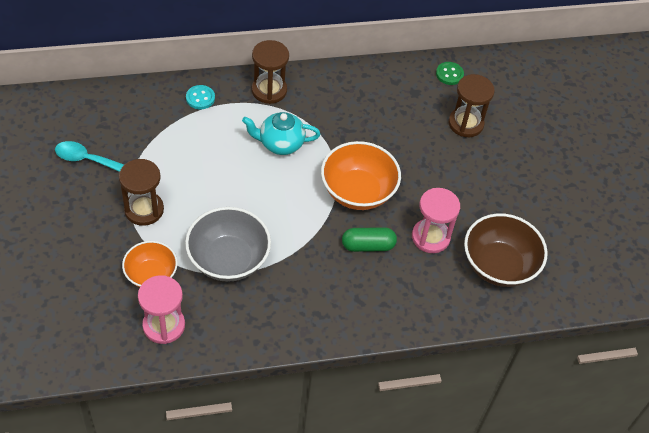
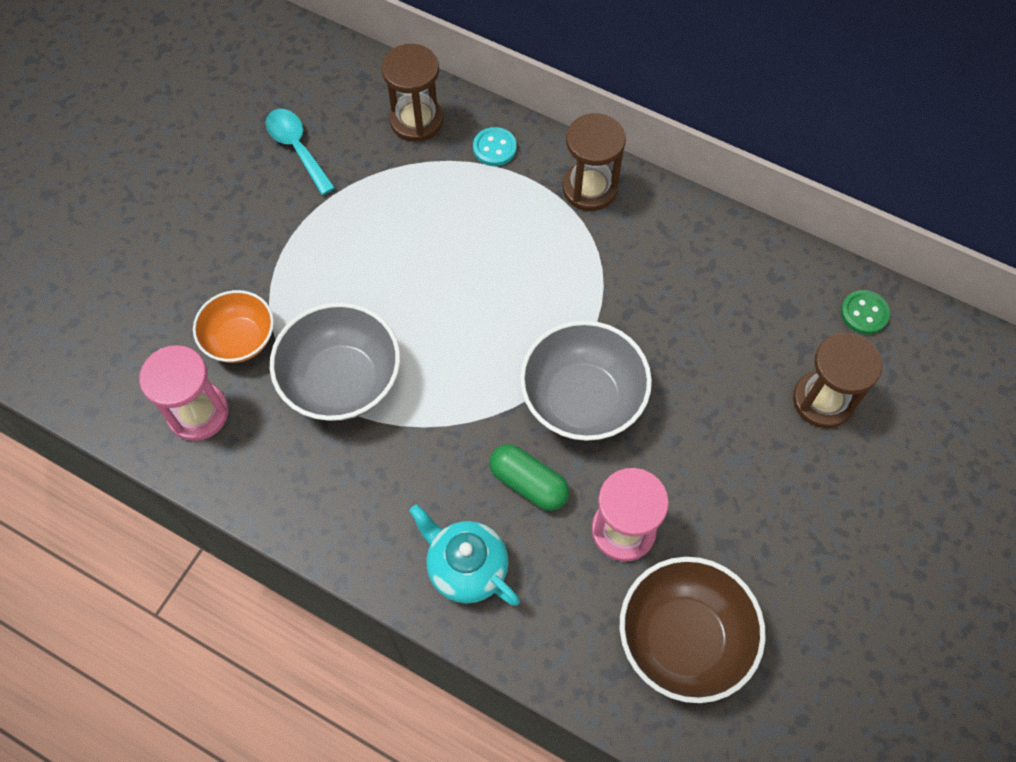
camera: 45 degrees right, 10 degrees up
brown hourglass [119,159,164,226] -> brown hourglass moved to [381,44,443,142]
turquoise teapot [242,112,320,155] -> turquoise teapot moved to [409,504,520,606]
orange bowl [321,141,401,210] -> grey bowl [520,320,652,441]

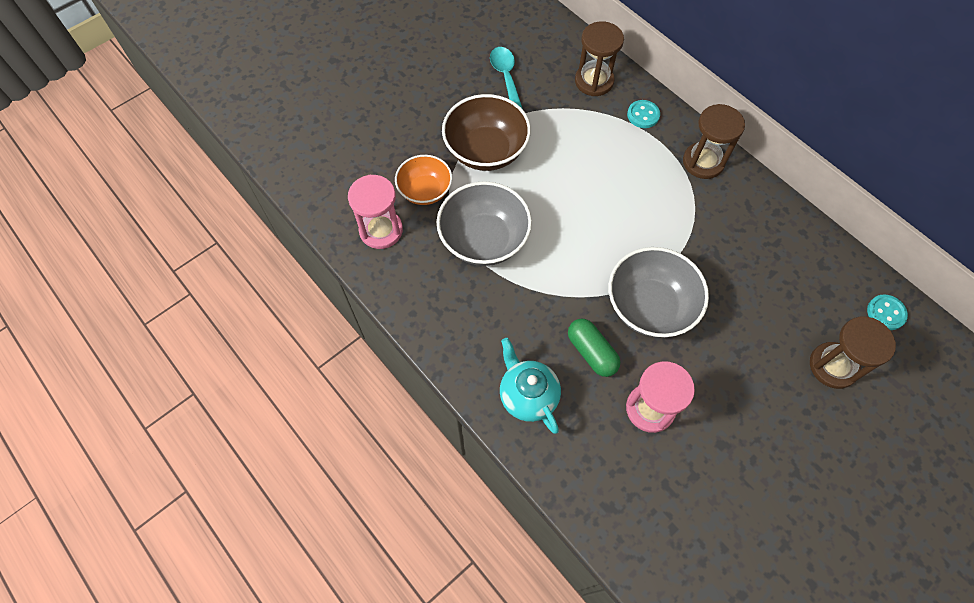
camera: 20 degrees right, 0 degrees up
brown bowl [619,557,766,703] -> brown bowl moved to [442,94,531,171]
green button [841,290,890,334] -> turquoise button [867,294,908,330]

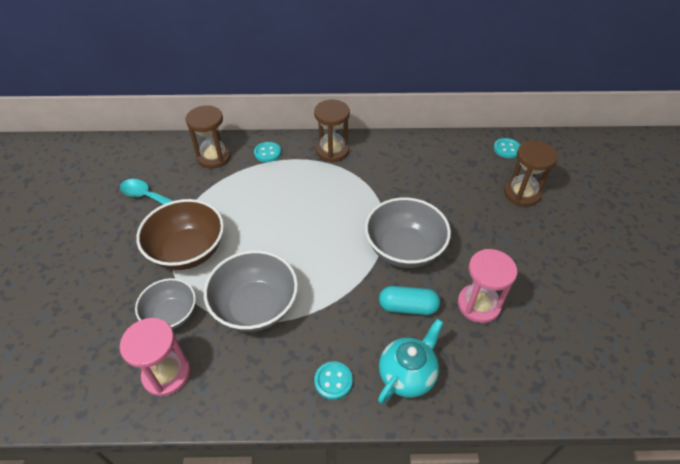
camera: 50 degrees left, 15 degrees down
orange bowl [395,155,452,205] -> grey bowl [135,278,196,329]
turquoise teapot [500,338,561,434] -> turquoise teapot turned 120 degrees clockwise [378,319,444,404]
green capsule [568,319,620,377] -> turquoise capsule [379,286,440,315]
none -> turquoise button [314,361,353,400]

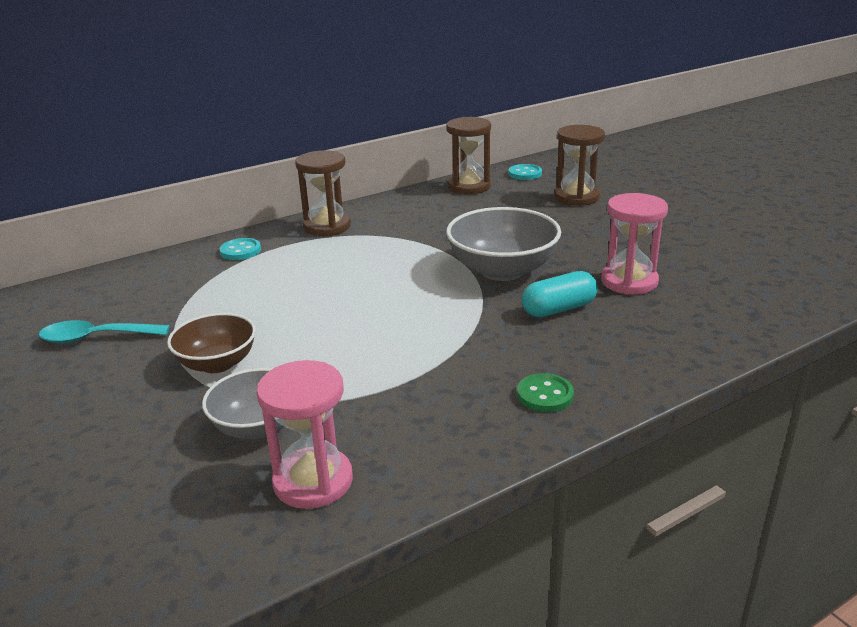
camera: 30 degrees left, 20 degrees down
brown bowl [136,199,224,270] -> brown bowl [167,313,256,373], size x0.64
brown hourglass [186,105,231,169] -> brown hourglass moved to [446,117,491,194]
grey bowl [204,250,298,332] -> none
turquoise button [314,361,353,400] -> green button [517,373,574,412]
turquoise teapot [378,319,444,404] -> none

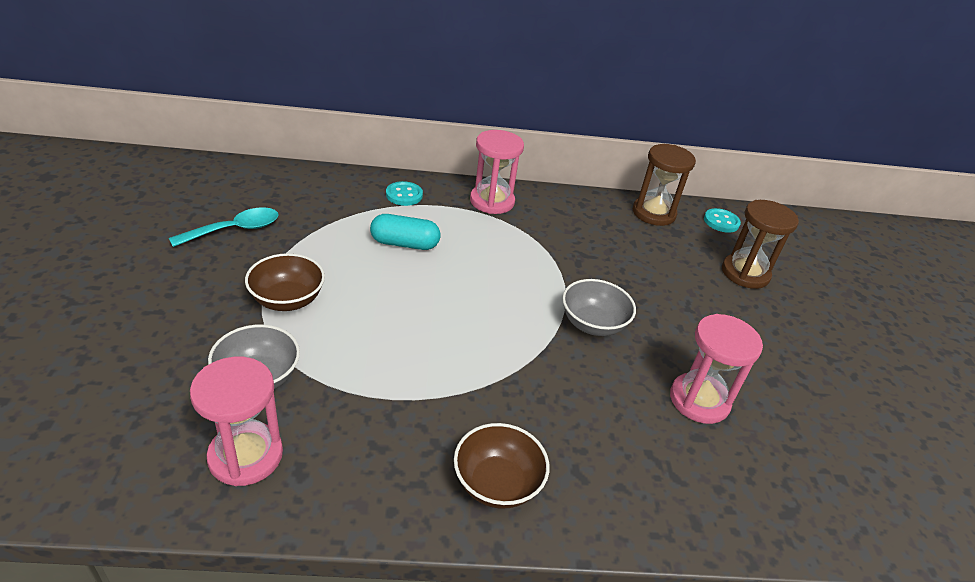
camera: 25 degrees right, 10 degrees up
turquoise spoon [38,320,170,344] -> turquoise spoon turned 120 degrees clockwise [169,207,279,247]
brown hourglass [295,150,351,236] -> pink hourglass [470,130,524,214]
grey bowl [446,207,561,281] -> grey bowl [562,279,636,336], size x0.64
green button [517,373,574,412] -> brown bowl [454,423,550,509]
turquoise capsule [522,271,598,317] -> turquoise capsule moved to [370,214,440,250]

